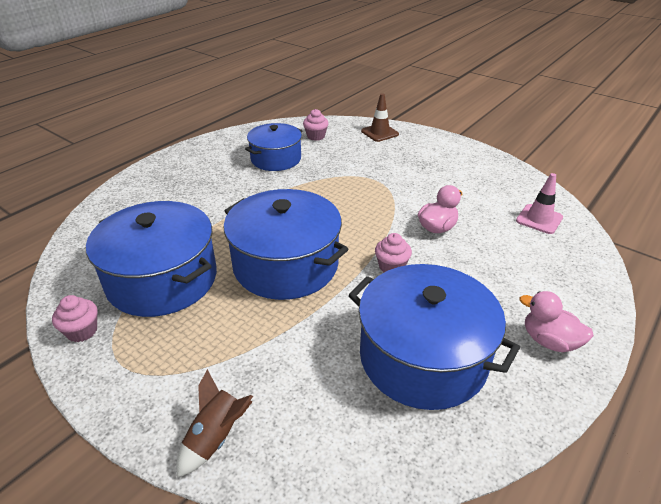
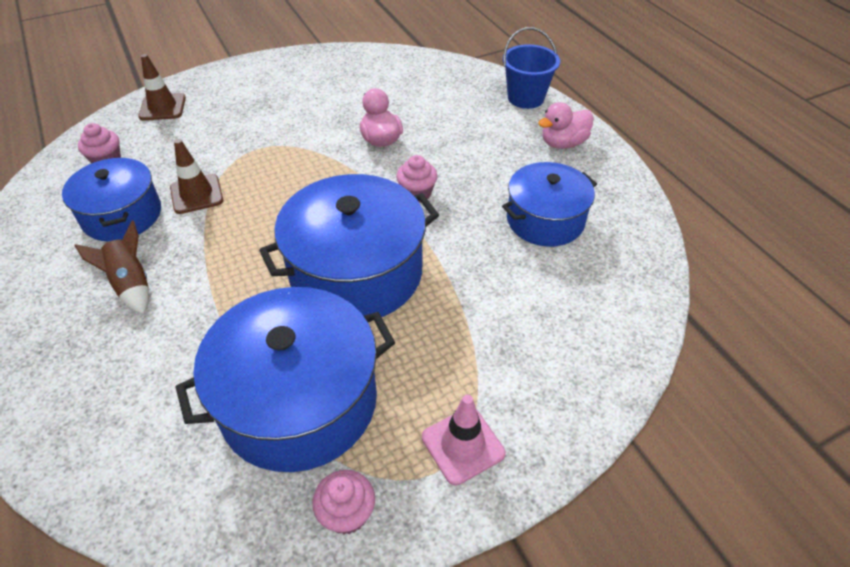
camera: 65 degrees left, 10 degrees up
brown rocket [176,369,253,477] -> brown rocket moved to [75,220,149,315]
blue pot [349,264,520,410] -> blue pot [502,162,597,247], size x0.64
pink traffic cone [516,173,563,234] -> pink traffic cone moved to [422,395,506,486]
none -> brown traffic cone [170,139,223,214]
none -> blue bucket [503,27,560,109]

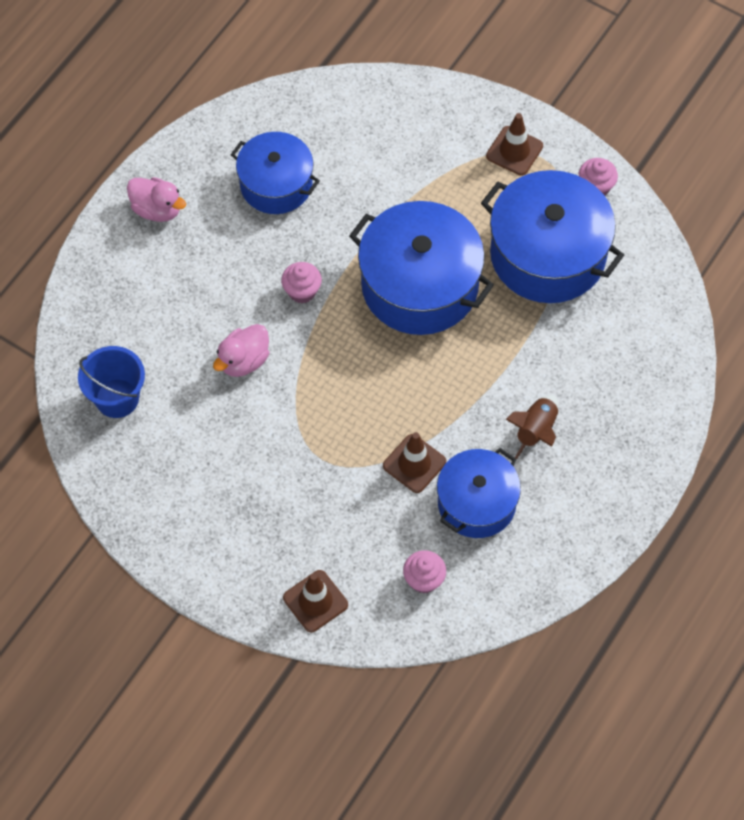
camera: 120 degrees left, 15 degrees up
pink traffic cone [422,395,506,486] -> brown traffic cone [486,113,543,176]
blue bucket [503,27,560,109] -> blue bucket moved to [78,346,145,418]

